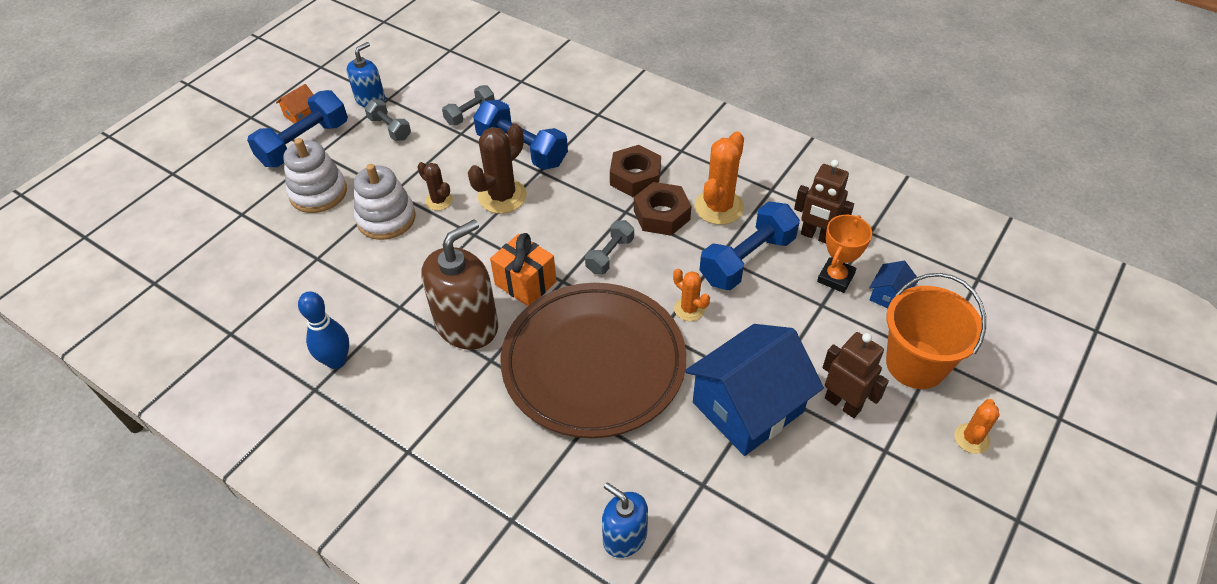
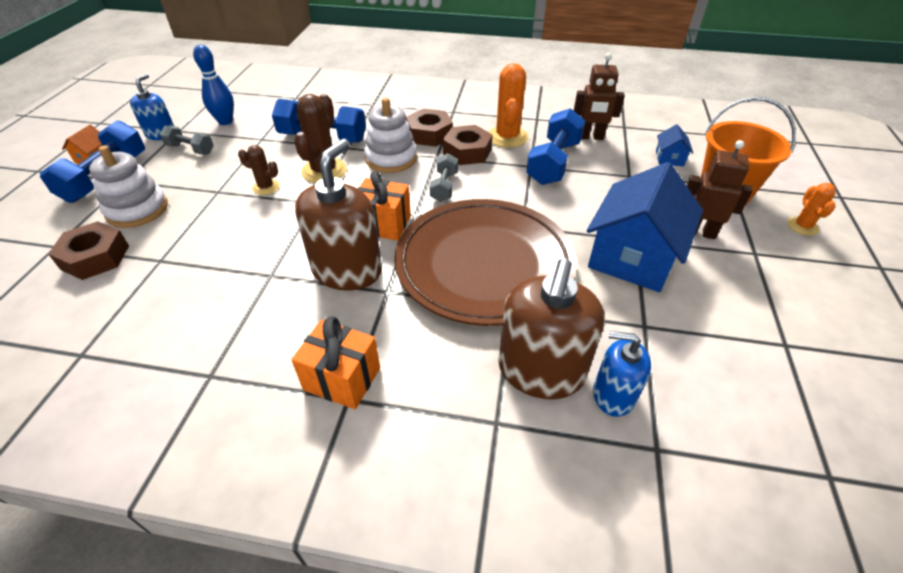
camera: 25 degrees left, 5 degrees down
blue bowling pin [298,291,349,369] -> blue bowling pin moved to [193,45,234,125]
white stacking toy [354,164,416,240] -> white stacking toy moved to [364,98,417,173]
grey dumbbell [442,85,495,126] -> none
orange cactus [673,269,710,321] -> none
orange trophy [817,215,872,293] -> none
none -> brown nut [48,221,129,280]
none -> orange gift [291,316,380,409]
none -> brown soap dispenser [498,259,605,399]

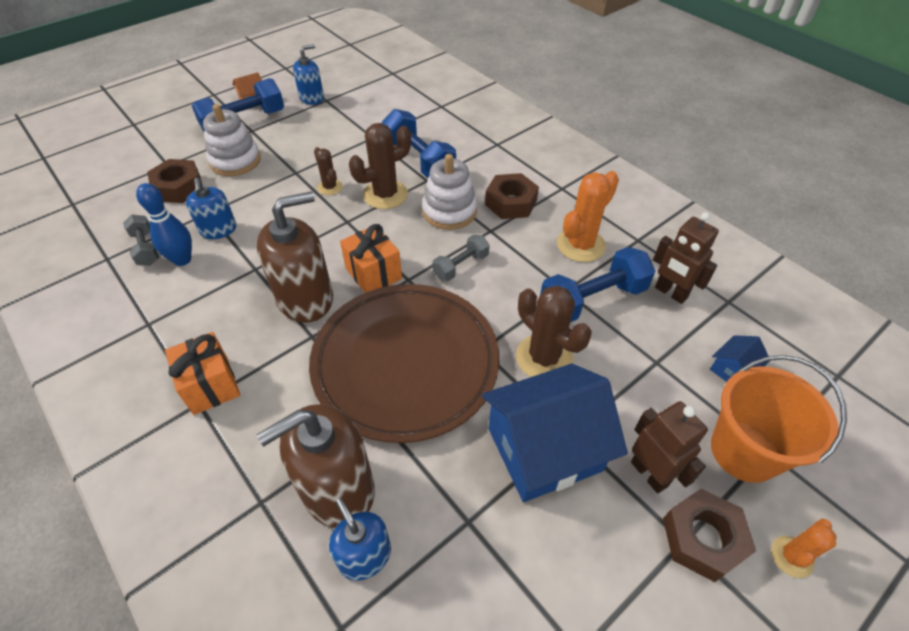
camera: 40 degrees right, 5 degrees up
grey dumbbell [160,125,214,154] -> grey dumbbell moved to [123,215,159,266]
blue bowling pin [193,45,234,125] -> blue bowling pin moved to [136,183,192,266]
brown nut [443,125,493,165] -> brown nut moved to [663,489,756,582]
none -> blue soap dispenser [186,178,236,239]
none -> brown cactus [516,285,592,377]

